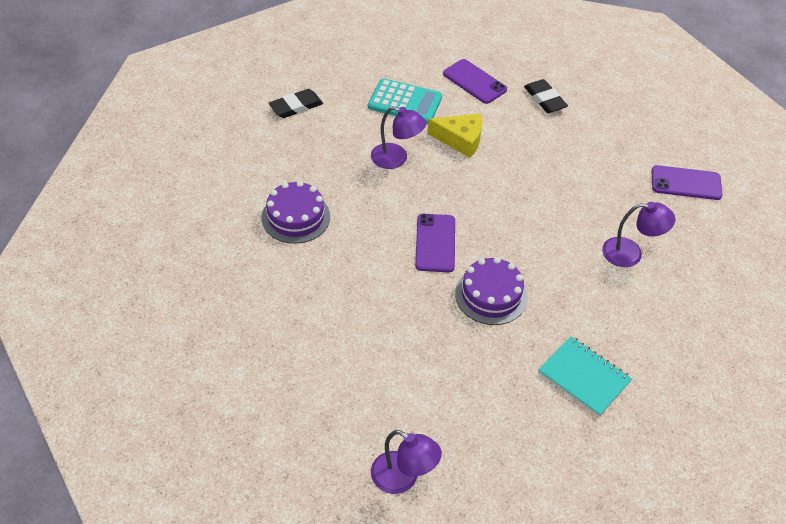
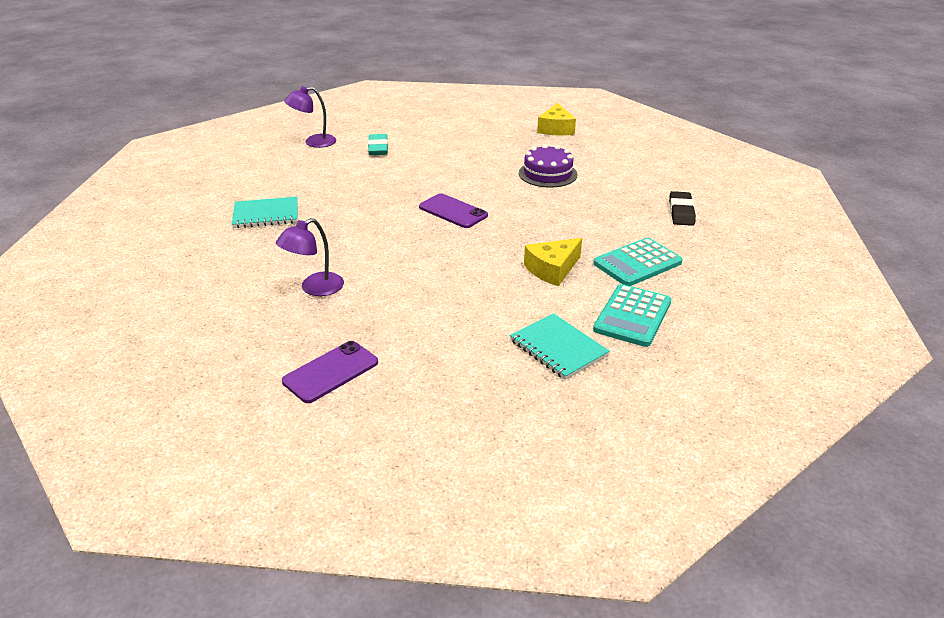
camera: 130 degrees right, 15 degrees down
purple lamp [371,106,426,169] -> none
purple phone [443,59,507,104] -> turquoise calculator [593,284,671,347]
purple cake [455,257,528,325] -> none
black eraser [524,79,568,113] -> turquoise notebook [510,313,610,380]
none -> turquoise eraser [368,134,388,155]
none -> yellow cheese [537,103,576,135]

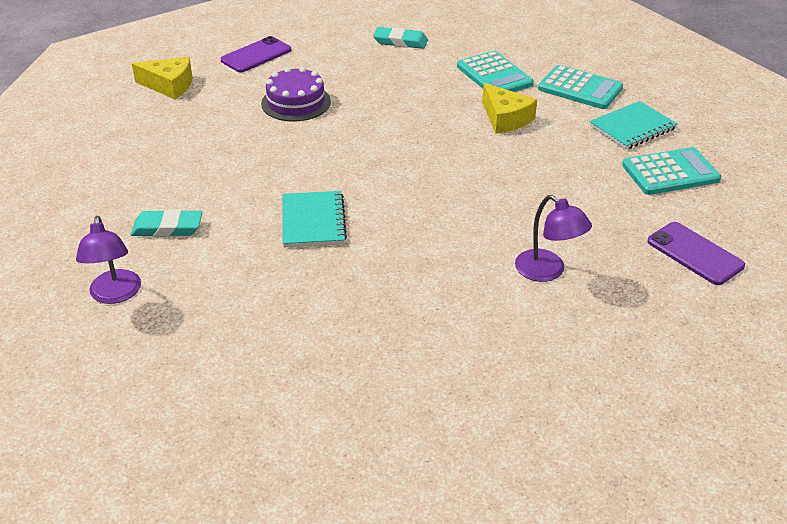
camera: 85 degrees left, 5 degrees up
turquoise notebook [232,197,298,228] -> turquoise notebook moved to [283,191,347,247]
purple phone [419,193,488,228] -> purple phone moved to [221,36,291,72]
black eraser [669,191,696,226] -> turquoise eraser [373,27,428,49]
none -> turquoise calculator [622,147,721,195]

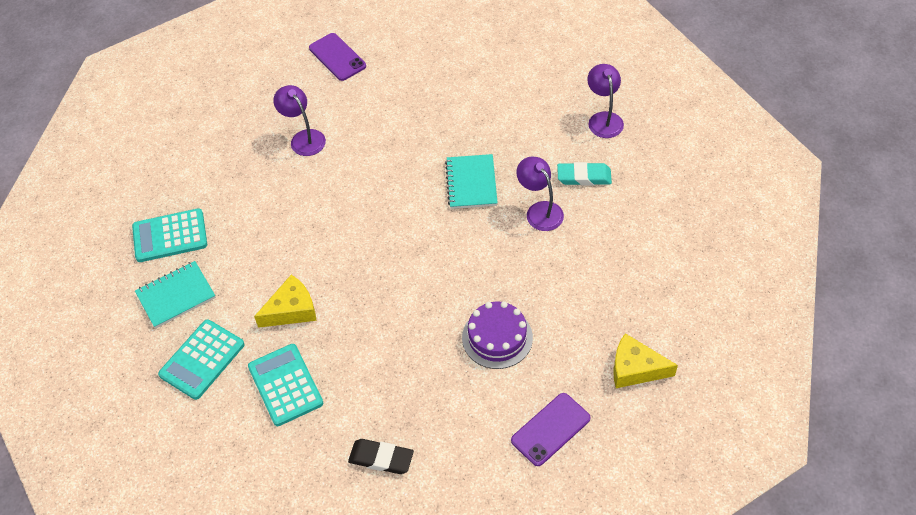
camera: 175 degrees left, 15 degrees up
turquoise eraser [373,27,428,49] -> black eraser [348,439,414,474]
yellow cheese [482,83,537,134] -> yellow cheese turned 90 degrees clockwise [254,275,317,328]
turquoise calculator [538,65,623,109] -> turquoise calculator turned 90 degrees counterclockwise [158,319,245,400]
purple phone [647,222,745,285] -> purple phone moved to [309,33,366,81]
none -> purple lamp [517,157,564,231]

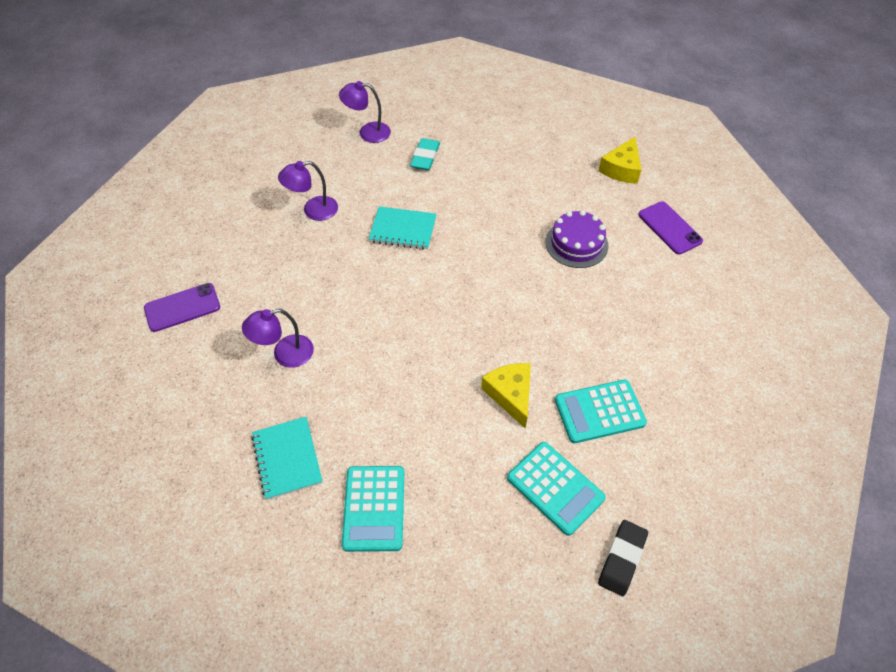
camera: 80 degrees left, 0 degrees up
turquoise notebook [135,261,216,329] -> turquoise notebook moved to [251,417,323,500]
black eraser [348,439,414,474] -> black eraser moved to [598,520,648,596]
purple lamp [517,157,564,231] -> purple lamp moved to [278,161,338,221]

